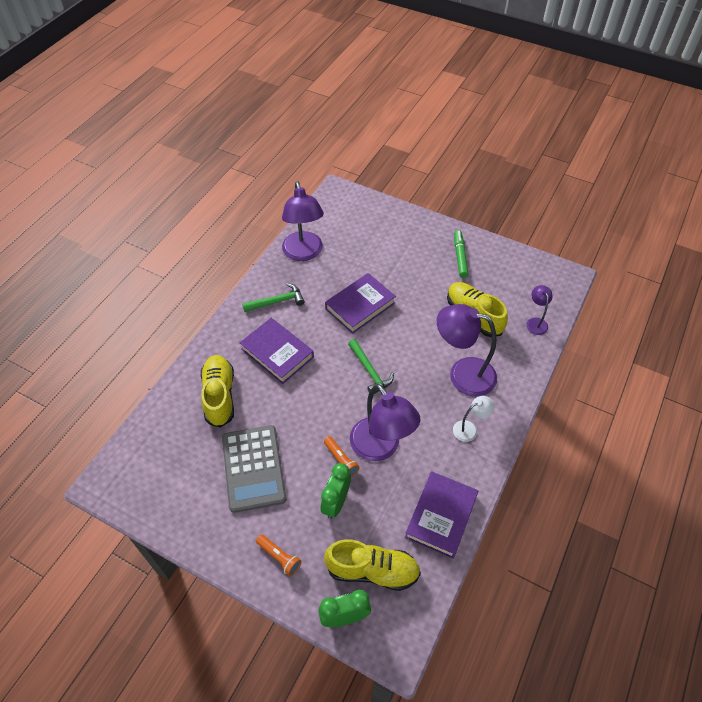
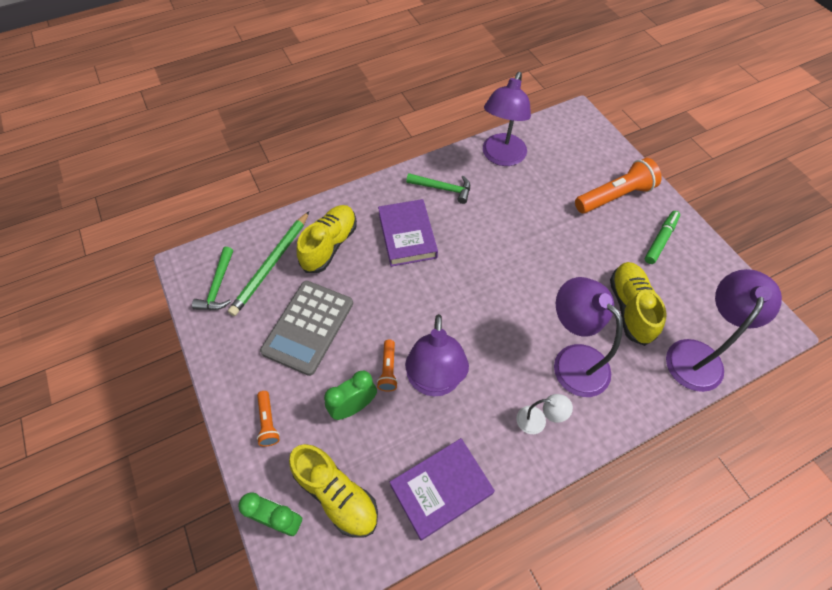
camera: 35 degrees right, 5 degrees up
purple book [325,273,396,334] -> none
green hammer [348,339,394,394] -> green hammer moved to [192,247,233,310]
purple lamp [526,285,552,335] -> purple lamp [666,269,782,392], size x2.03
none -> green pencil [228,211,309,316]
none -> orange flashlight [575,158,662,214]

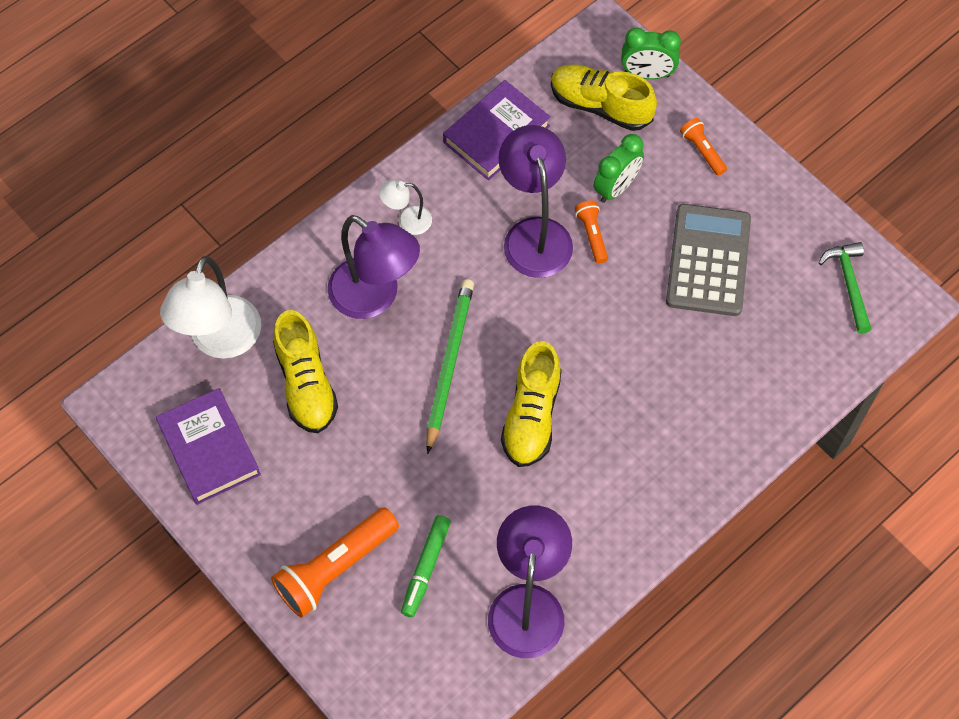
camera: 165 degrees right, 5 degrees up
green pencil [228,211,309,316] -> green pencil moved to [427,279,474,454]
yellow shoe [297,205,357,273] -> yellow shoe moved to [501,341,562,467]
purple book [378,199,438,267] -> purple book moved to [156,388,261,505]
green hammer [406,173,470,204] -> none
green marker [645,211,680,264] -> green marker moved to [401,515,451,617]
purple lamp [666,269,782,392] -> white lamp [160,256,261,359]

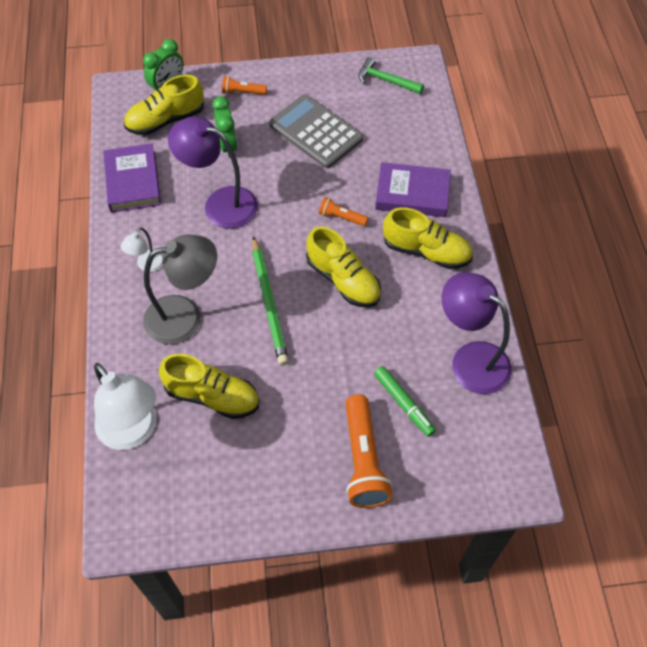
camera: 55 degrees left, 5 degrees down
purple book [156,388,261,505] -> purple book moved to [375,162,451,217]
purple lamp [328,215,420,319] -> grey lamp [143,235,217,345]
green pencil [427,279,474,454] -> green pencil turned 150 degrees counterclockwise [252,236,289,366]
orange flashlight [575,200,608,264] -> orange flashlight moved to [319,197,368,226]
none -> yellow shoe [383,207,473,269]

